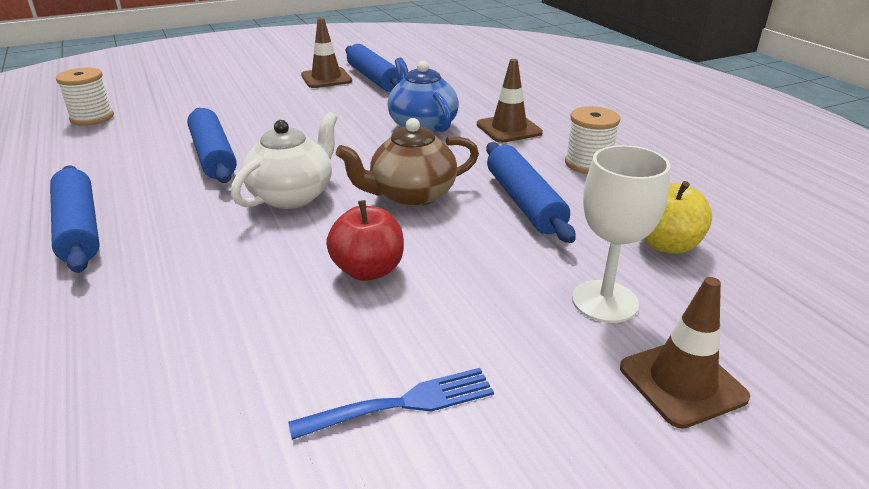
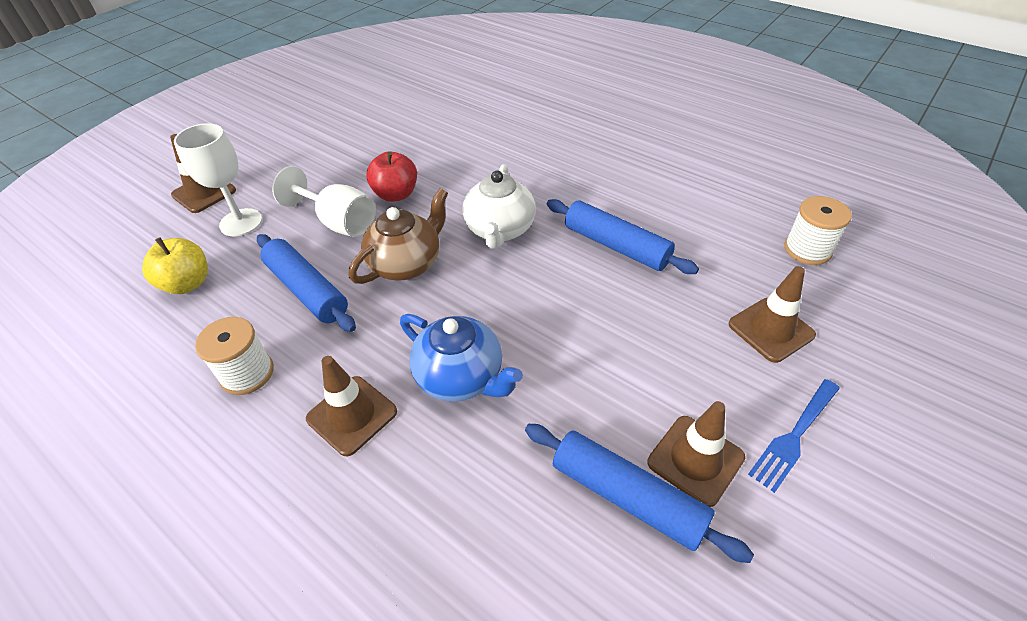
camera: 155 degrees right, 15 degrees up
blue rolling pin [50,165,100,273] -> none
blue fork [288,368,494,440] -> blue fork moved to [748,379,840,493]
none -> white goblet [272,166,376,237]
none -> brown traffic cone [729,266,816,363]

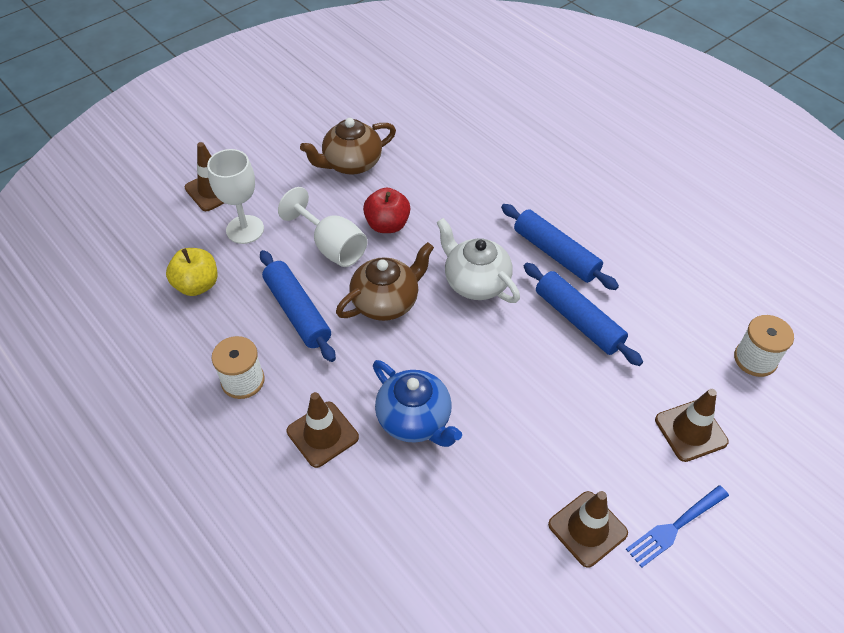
camera: 10 degrees right, 5 degrees up
white teapot [463,164,536,249] -> white teapot turned 120 degrees clockwise [437,218,520,303]
blue rolling pin [525,424,754,563] -> blue rolling pin moved to [501,204,619,290]
none -> brown teapot [300,118,396,175]

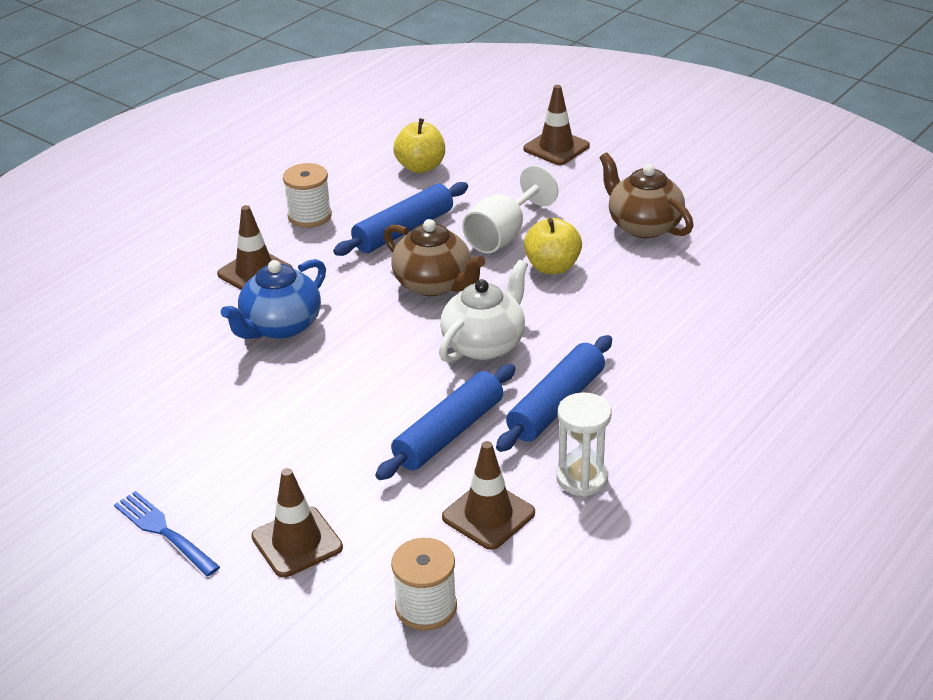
camera: 80 degrees right, 15 degrees down
white goblet [207,149,264,244] -> none
red apple [363,188,410,233] -> yellow apple [524,218,582,274]
brown traffic cone [548,491,628,568] -> brown traffic cone moved to [442,441,535,550]
none -> white hourglass [556,392,611,497]

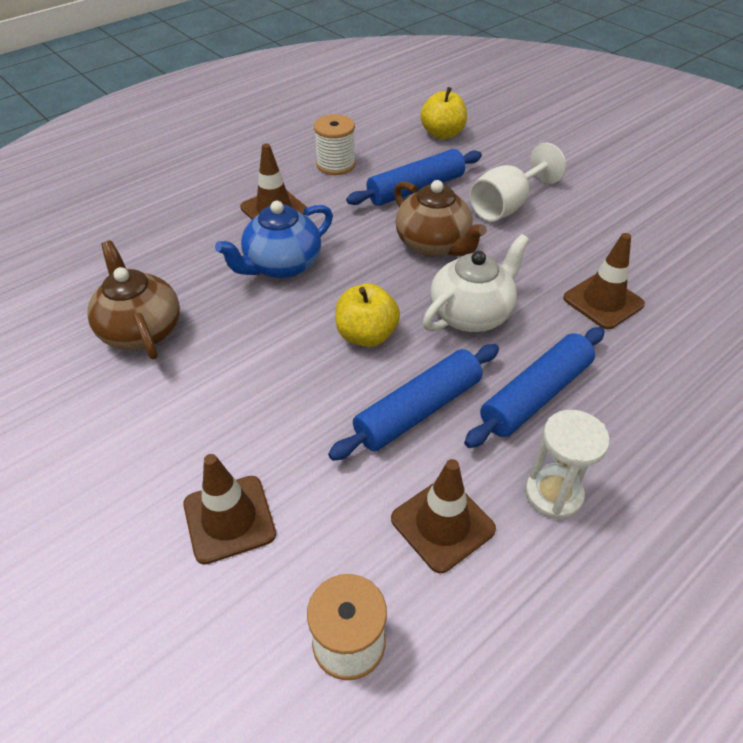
camera: 10 degrees right, 10 degrees up
blue fork [114,491,220,576] -> none
brown traffic cone [523,85,590,165] -> brown traffic cone moved to [563,233,645,329]
yellow apple [524,218,582,274] -> yellow apple moved to [335,284,400,347]
brown teapot [599,152,694,238] -> brown teapot moved to [87,240,180,359]

